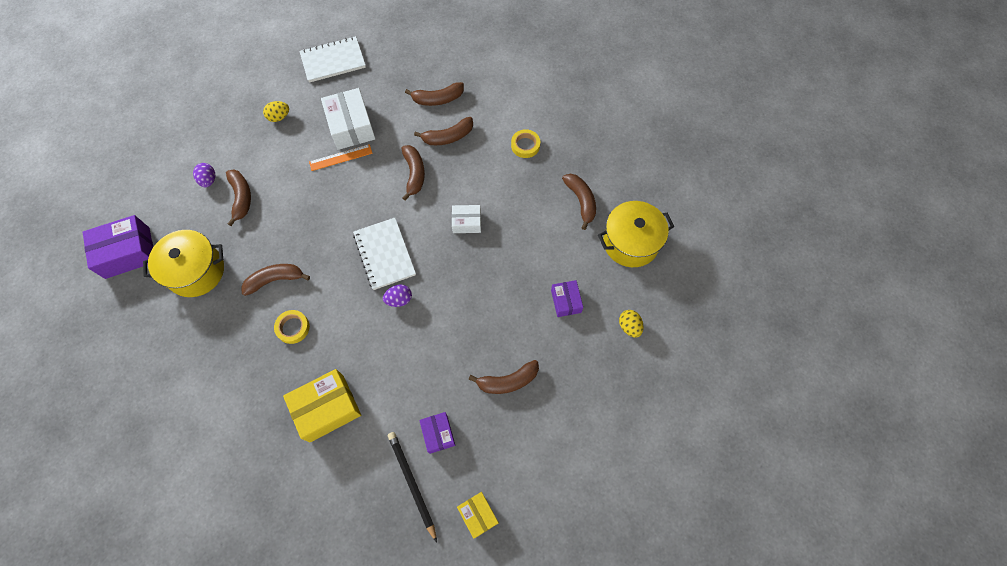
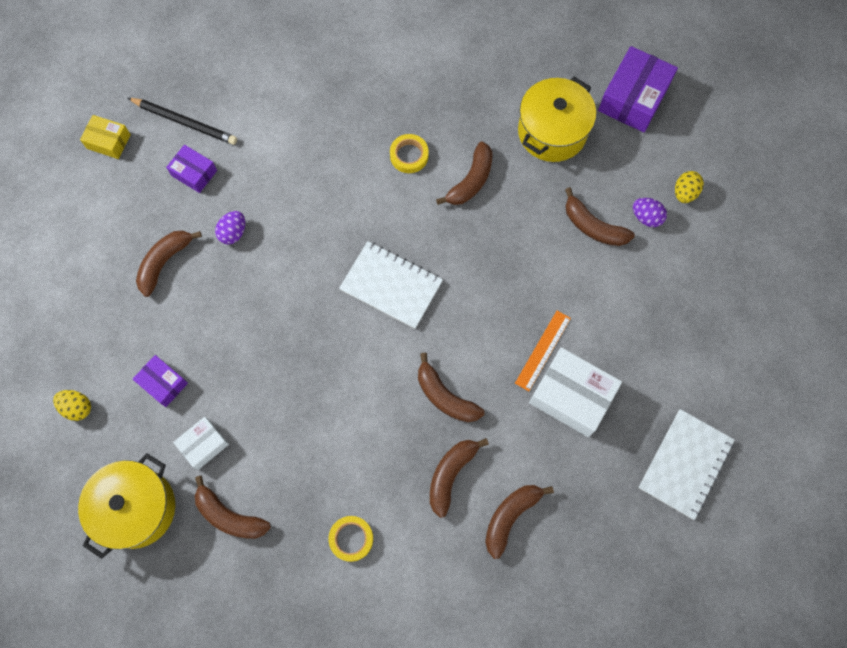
camera: 140 degrees right, 5 degrees up
yellow egg [263,101,289,122] -> yellow egg moved to [675,171,704,203]
yellow box [283,369,361,442] -> none
purple egg [383,285,412,307] -> purple egg moved to [215,211,245,244]
white box [452,205,481,233] -> white box moved to [173,417,229,470]

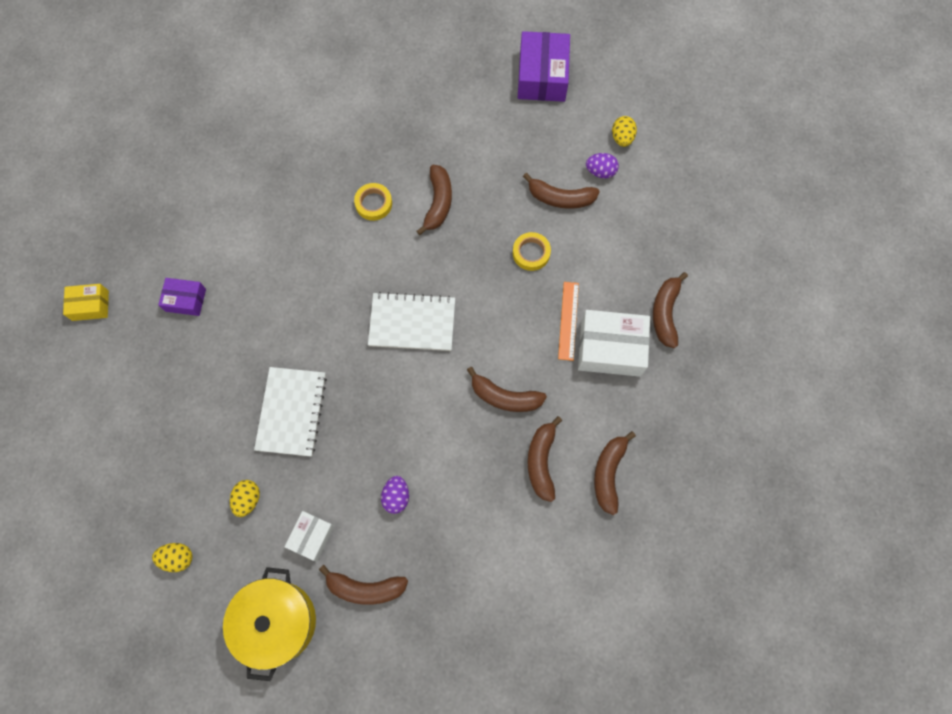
camera: 25 degrees left, 0 degrees up
black pencil [128,98,237,145] -> none
purple box [133,355,188,407] -> yellow egg [230,480,260,517]
brown banana [136,230,202,297] -> brown banana moved to [653,272,688,348]
purple egg [215,211,245,244] -> purple egg moved to [381,476,409,514]
yellow tape [328,516,373,562] -> yellow tape moved to [513,232,551,271]
yellow pot [518,77,596,162] -> none
white notebook [638,409,735,520] -> white notebook moved to [254,367,327,457]

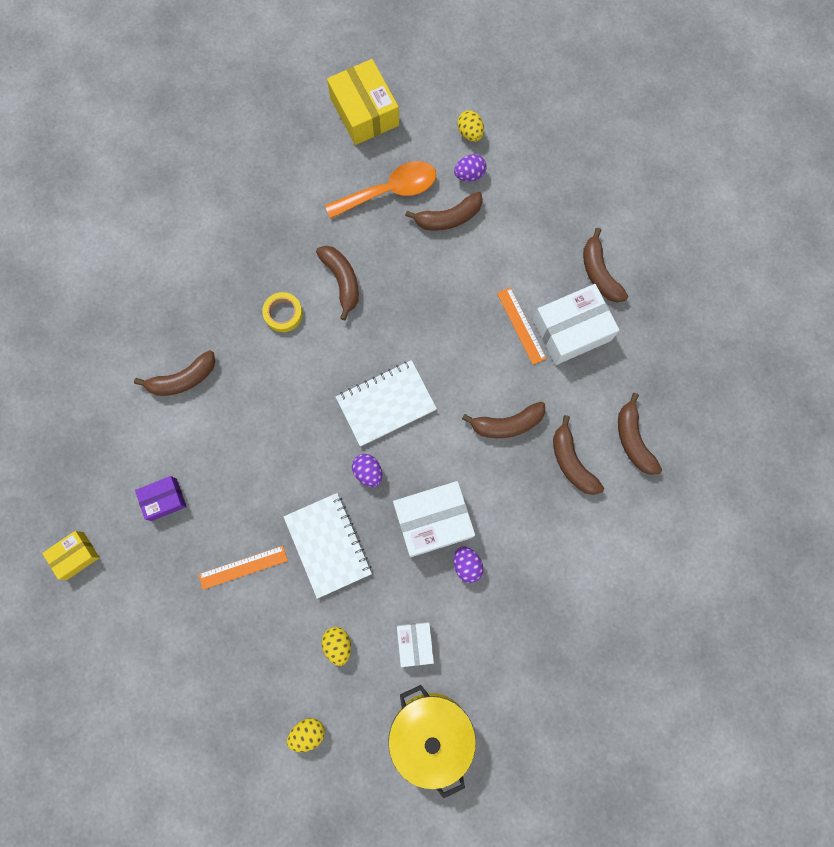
camera: 30 degrees left, 5 degrees up
brown banana [319,565,408,605] -> brown banana moved to [134,350,216,396]
yellow tape [513,232,551,271] -> none
purple box [518,31,570,102] -> yellow box [327,59,399,145]
none -> orange ruler [198,546,288,590]
none -> orange spoon [325,161,436,219]
none -> purple egg [352,454,383,487]
none -> white box [393,481,475,557]

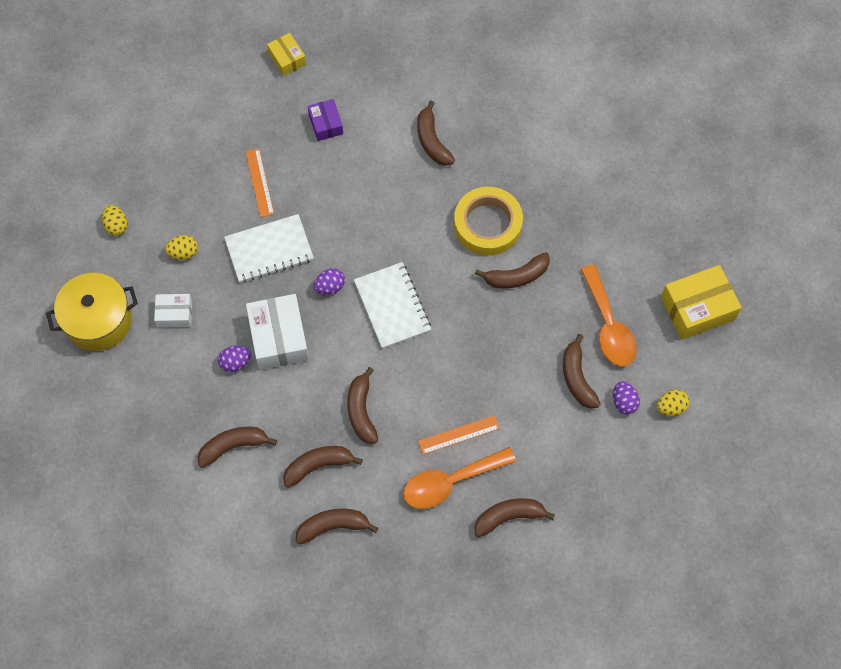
camera: 95 degrees right, 10 degrees down
yellow tape [262,292,303,332] -> yellow tape [454,187,523,256], size x1.89
white box [533,284,619,365] -> orange spoon [403,447,516,509]
none -> brown banana [198,427,277,468]

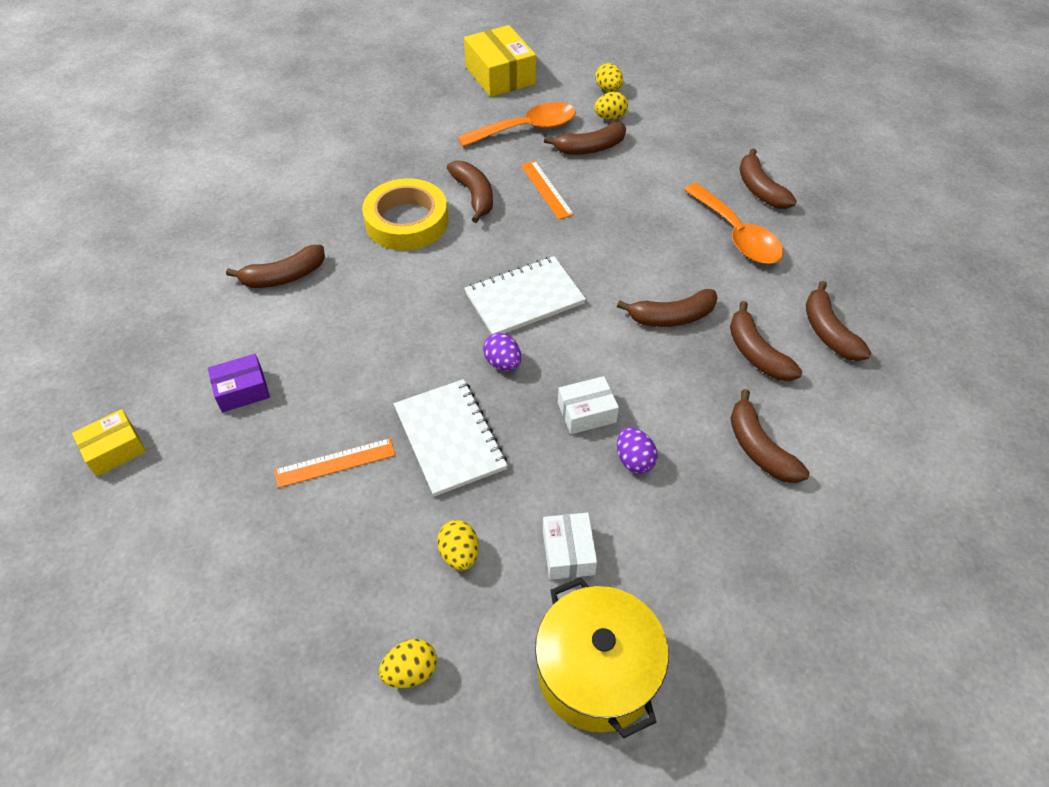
camera: 95 degrees left, 15 degrees down
white box [246,294,309,370] -> white box [558,376,619,434], size x0.57
orange ruler [418,415,500,455] -> orange ruler moved to [521,161,574,219]
purple egg [613,381,640,415] -> yellow egg [594,92,628,120]

